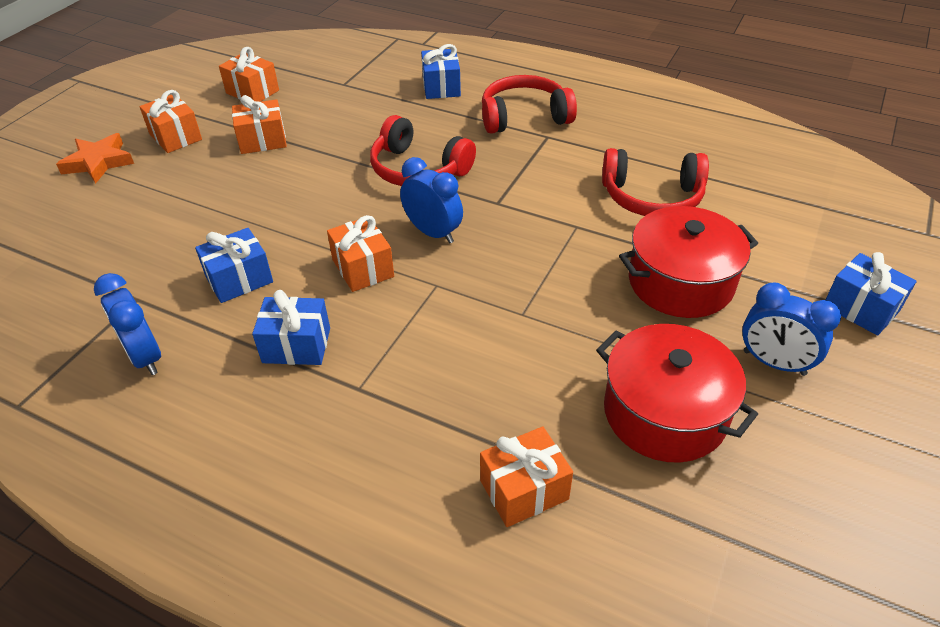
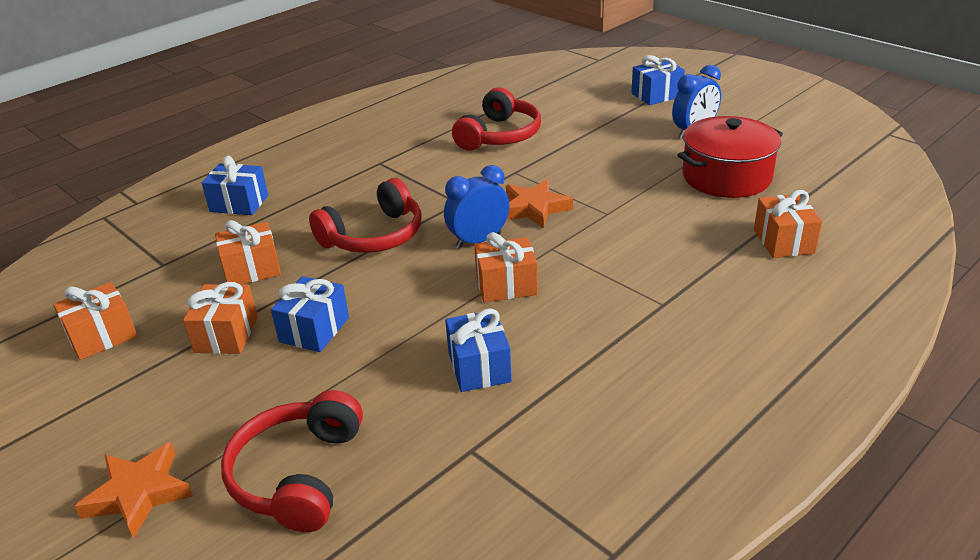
camera: 70 degrees left, 10 degrees down
blue clock [94,273,161,375] -> none
orange gift [139,90,202,153] -> orange gift moved to [215,220,281,285]
blue gift [252,290,330,365] -> blue gift moved to [271,276,349,352]
red headphones [482,75,577,134] -> red headphones moved to [221,390,363,532]
red pot [619,206,758,318] -> none
none -> orange star [506,179,573,229]

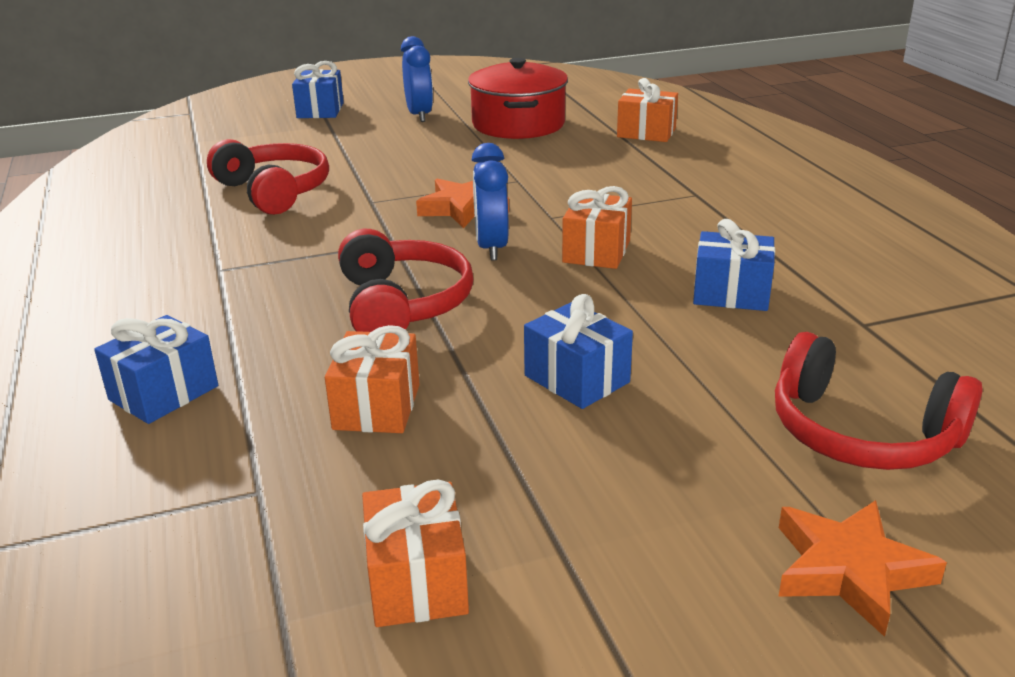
camera: 65 degrees left, 5 degrees down
orange gift [183,282,258,354] -> none

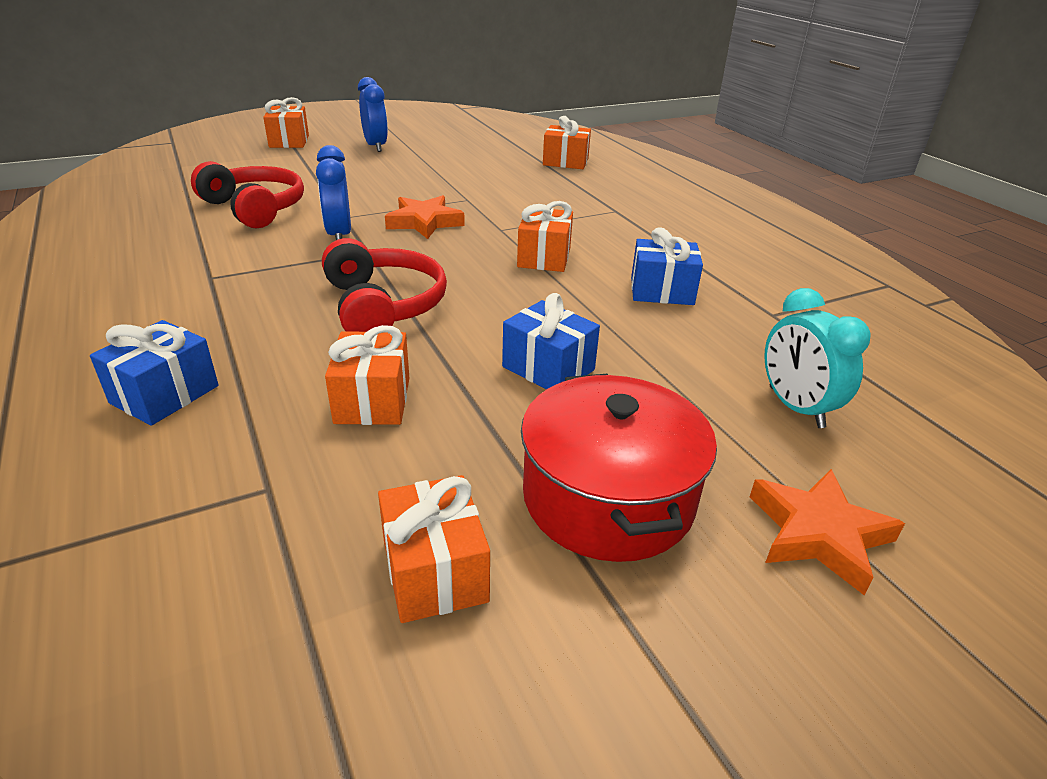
camera: 10 degrees left, 5 degrees up
blue gift [292,61,344,118] -> orange gift [263,97,309,148]
red pot [468,58,568,139] -> red pot moved to [521,374,717,562]
blue clock [472,143,509,261] -> blue clock moved to [316,145,351,240]
red headphones [775,332,983,470] -> turquoise clock [764,288,870,428]

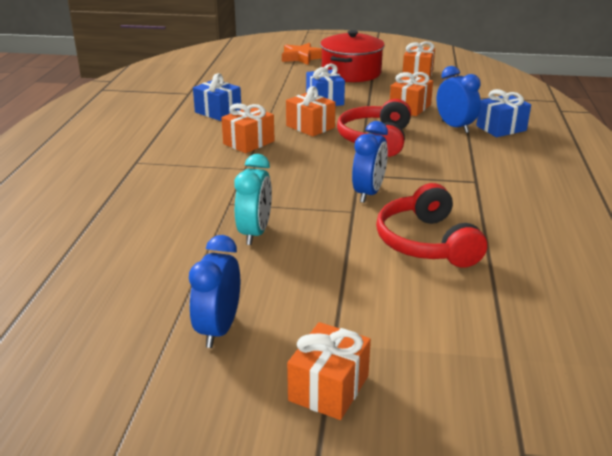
camera: 145 degrees left, 5 degrees down
orange star [385,195,465,239] -> none
orange gift [543,116,591,169] -> orange gift moved to [286,86,336,137]
turquoise clock [764,288,870,428] -> turquoise clock moved to [234,154,272,245]
none -> blue clock [437,66,481,133]

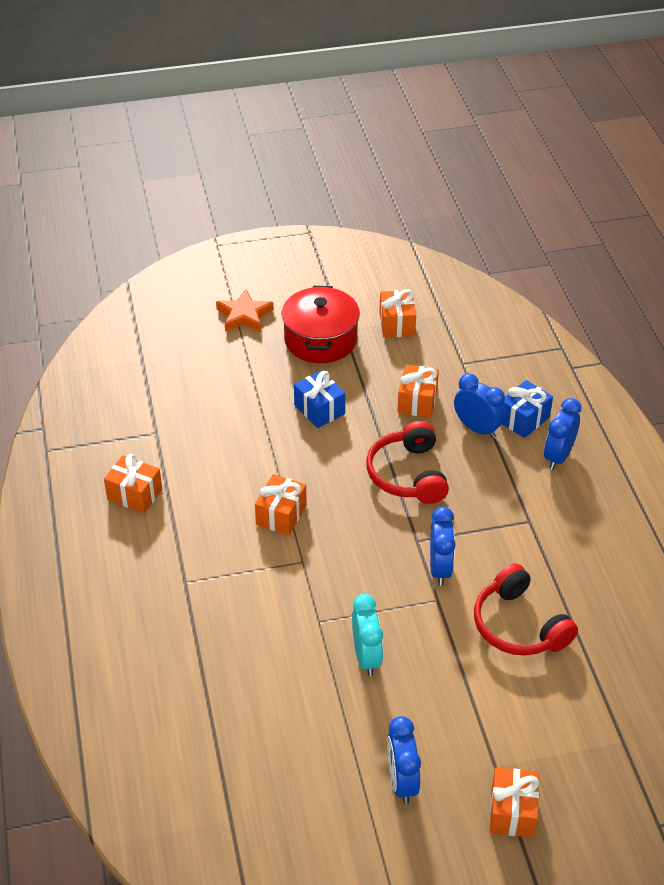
camera: 20 degrees left, 15 degrees up
blue gift [193,73,241,121] -> none
orange gift [286,86,336,137] -> orange gift moved to [104,454,162,514]
none -> blue clock [544,398,581,470]

